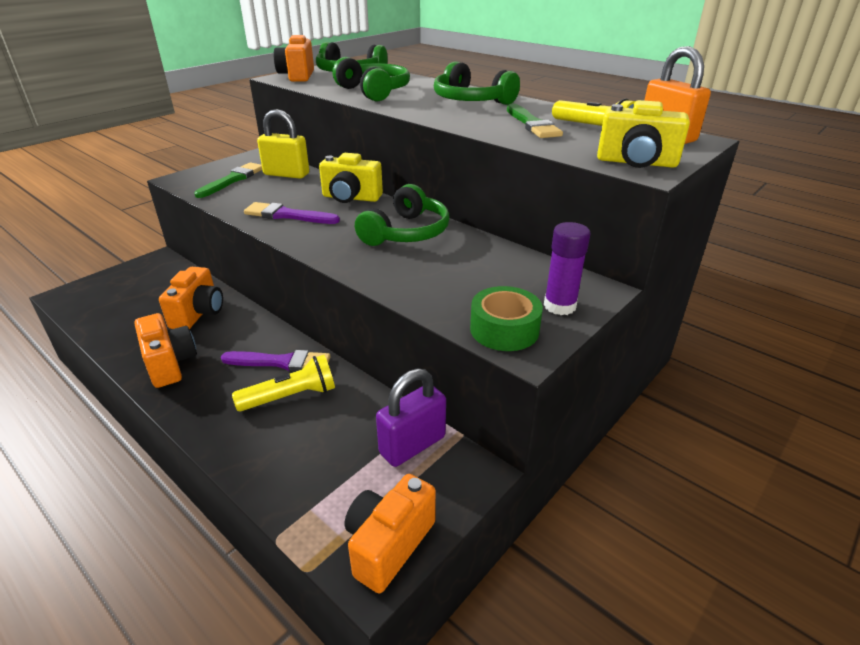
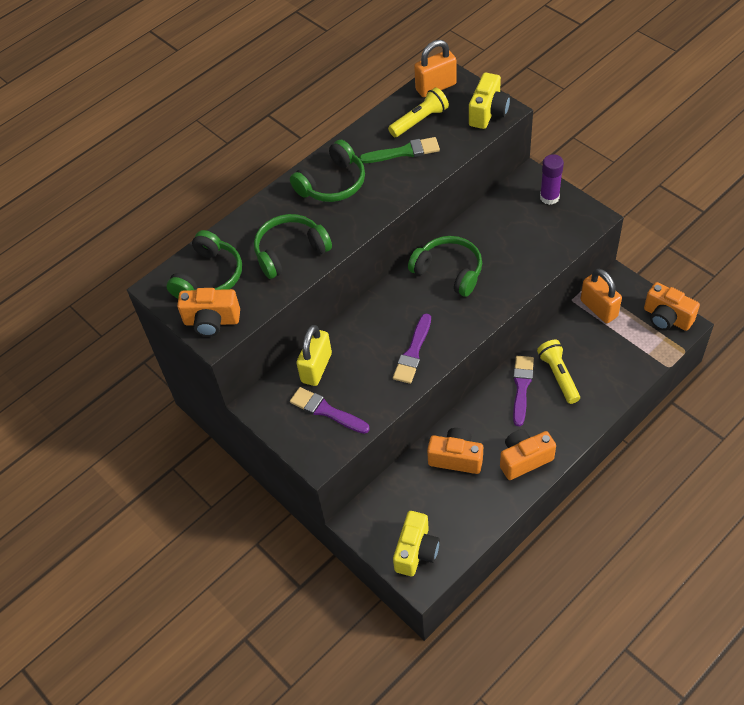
camera: 80 degrees left, 20 degrees up
green brush [194,162,262,198] -> purple brush [290,387,370,434]
yellow camera [319,153,383,203] -> yellow camera moved to [393,511,440,576]
purple padlock [376,369,446,467] -> orange padlock [580,269,622,323]
green tape [470,286,543,351] -> none

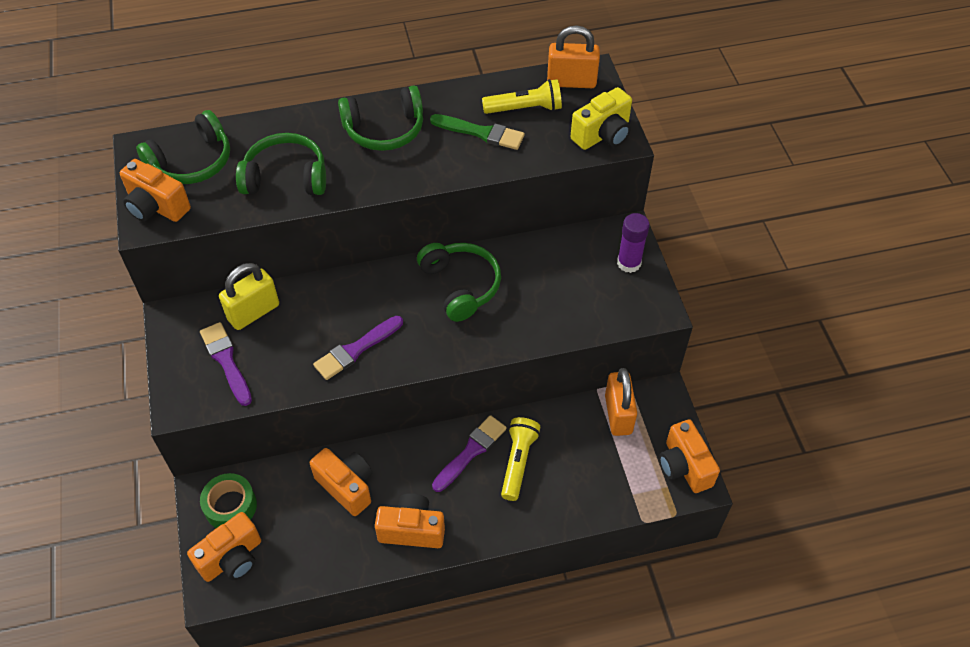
camera: 25 degrees right, 0 degrees up
yellow camera [393,511,440,576] -> orange camera [187,512,261,582]
none -> green tape [200,473,257,528]

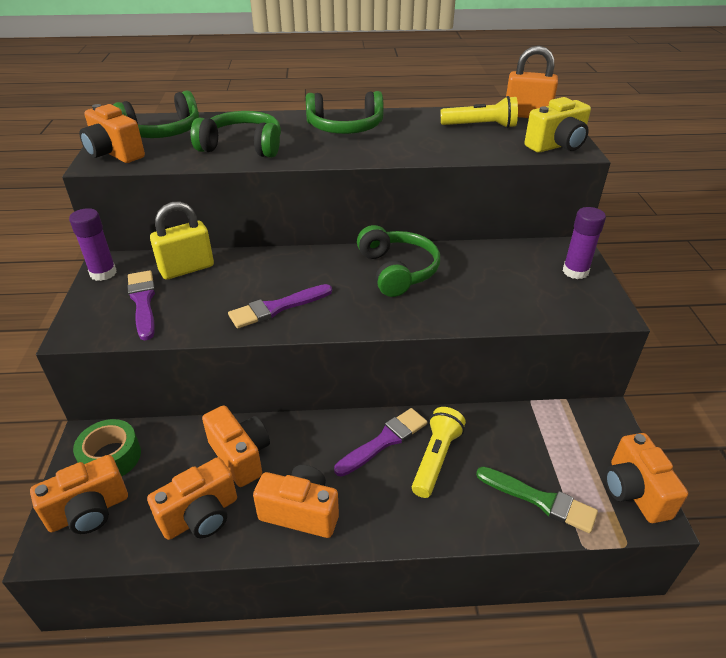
camera: 10 degrees right, 15 degrees down
green brush [430,114,525,150] -> green brush moved to [476,467,598,533]
orange padlock [605,368,637,436] -> none
none -> purple glue stick [69,208,117,281]
none -> orange camera [147,457,237,540]

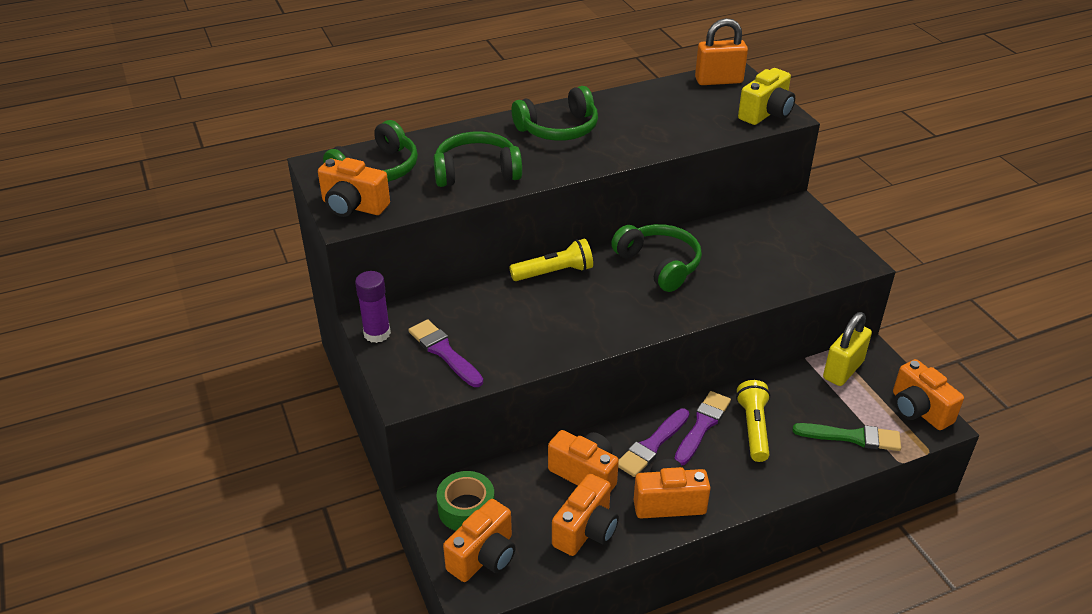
camera: 20 degrees left, 0 degrees up
yellow padlock [150,201,214,279] -> yellow padlock moved to [823,312,872,386]
purple brush [228,284,332,329] -> purple brush moved to [618,409,689,477]
yellow flashlight [441,96,518,128] -> yellow flashlight moved to [509,239,593,281]
purple glue stick [563,207,606,279] -> none

